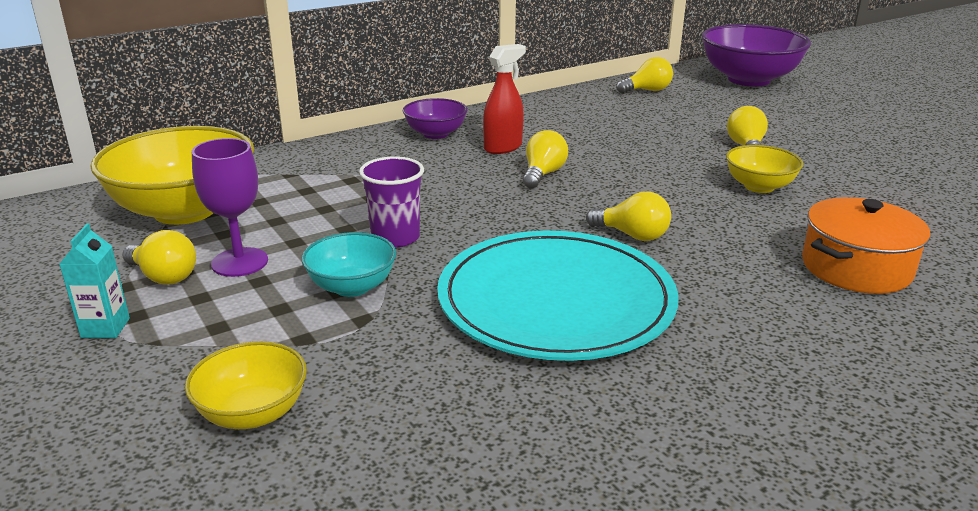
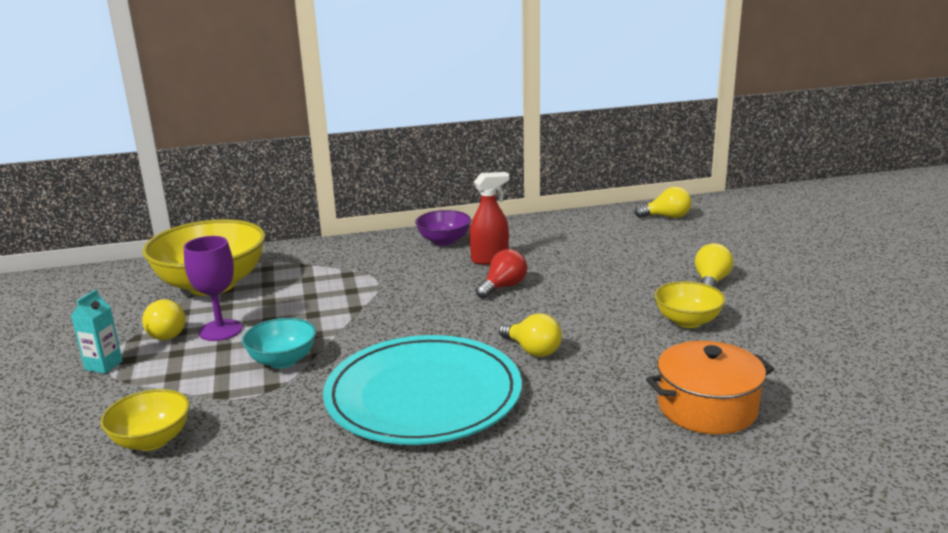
camera: 20 degrees right, 5 degrees down
purple cup [359,156,424,248] -> none
yellow light bulb [523,130,568,188] -> red light bulb [476,249,527,299]
purple bowl [702,24,811,87] -> none

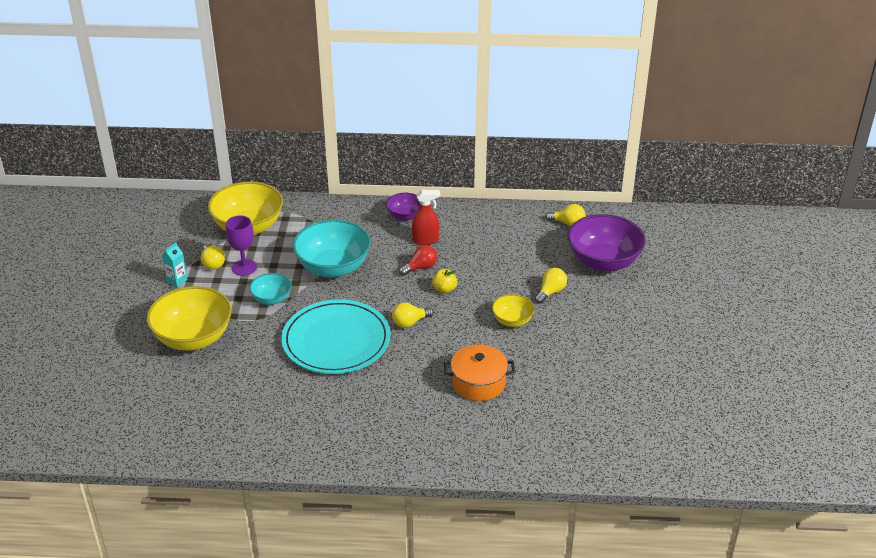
camera: 15 degrees right, 15 degrees up
yellow bowl [100,389,190,451] -> yellow bowl [146,286,232,351], size x1.91
yellow light bulb [499,313,562,357] -> yellow light bulb turned 90 degrees clockwise [392,302,434,328]
none -> turquoise bowl [293,219,371,277]
none -> yellow apple [432,269,458,293]
none -> purple bowl [568,214,646,272]

